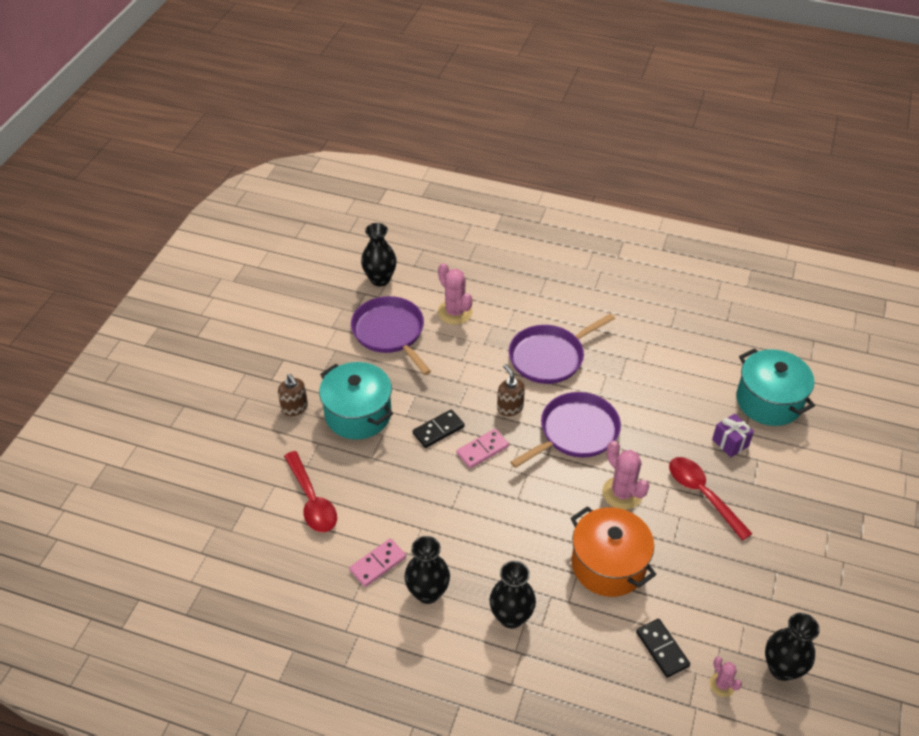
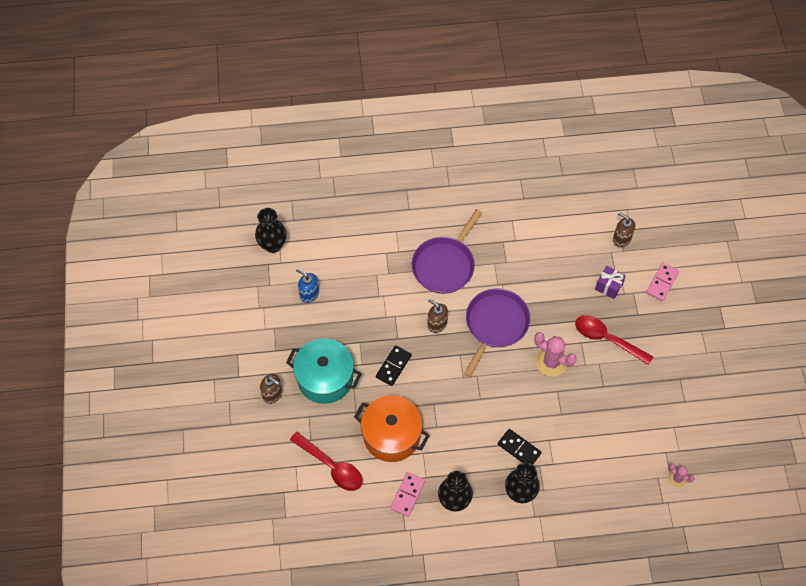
camera: 25 degrees left, 15 degrees up
purple pan [351,296,431,375] -> blue soap dispenser [296,268,319,303]
pink cactus [438,263,473,325] -> none
pink domino [457,429,509,468] -> pink domino moved to [646,263,679,301]
orange pot [571,506,656,597] -> orange pot moved to [354,395,430,462]
black domino [636,619,690,678] -> black domino moved to [498,429,542,465]
turquoise pot [736,348,815,426] -> brown soap dispenser [613,212,635,247]
black vase [765,613,820,681] -> none

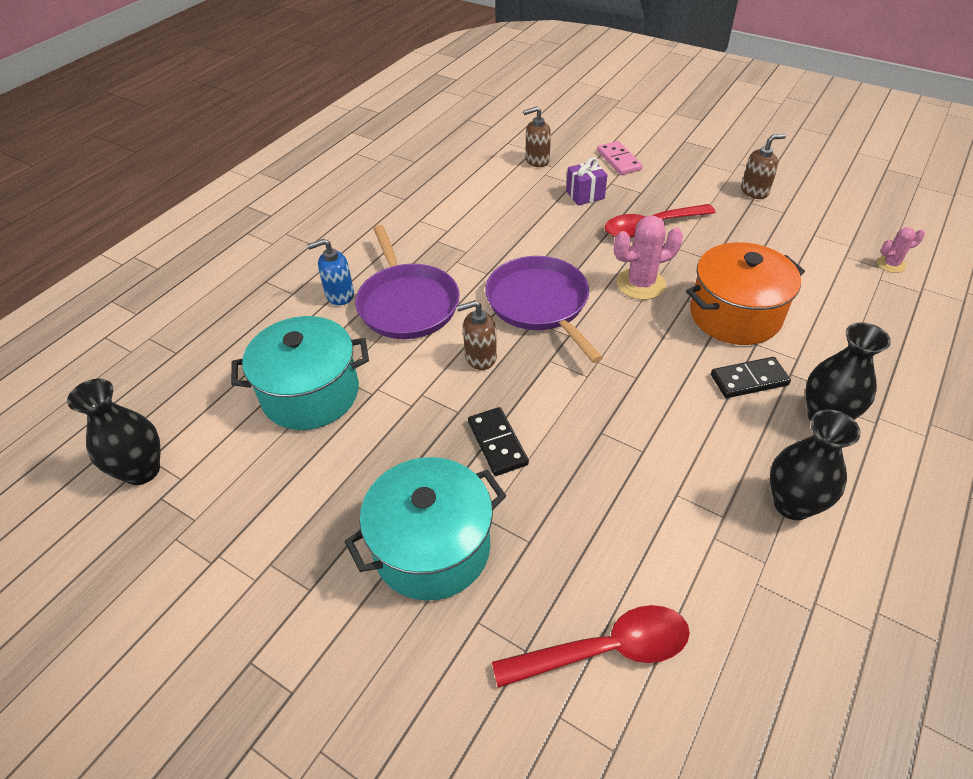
camera: 50 degrees left, 15 degrees down
brown soap dispenser [260,374,283,404] -> brown soap dispenser moved to [741,134,786,199]
blue soap dispenser [296,268,319,303] -> blue soap dispenser moved to [307,239,354,305]
orange pot [354,395,430,462] -> orange pot moved to [686,242,805,345]
pink domino [390,472,425,517] -> none
none -> turquoise pot [231,316,369,430]

